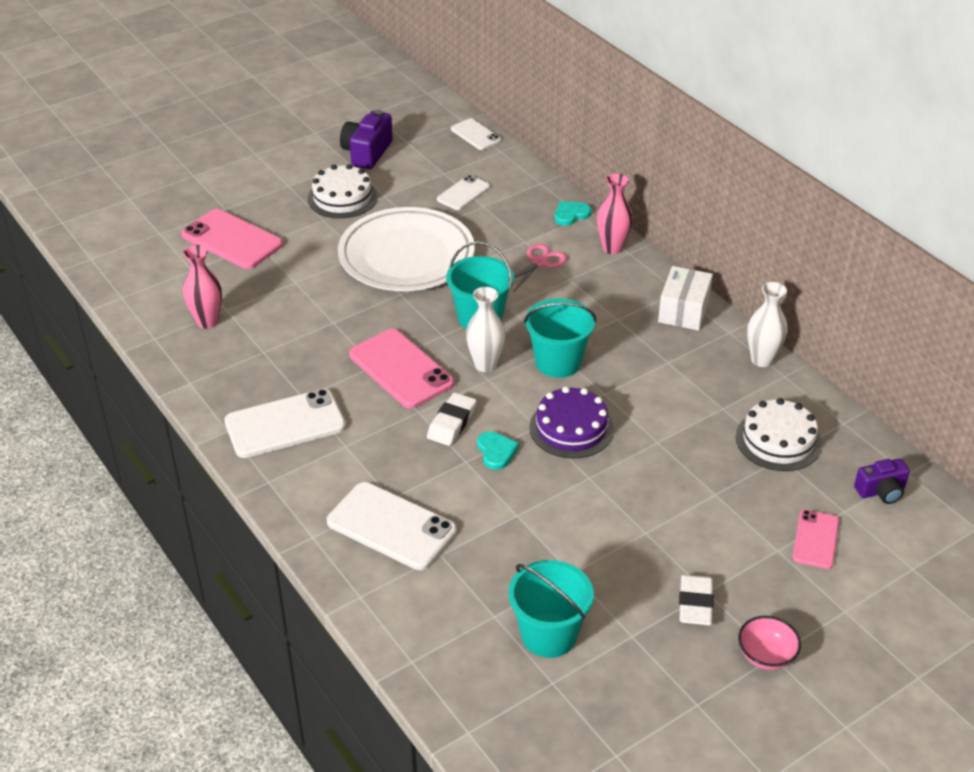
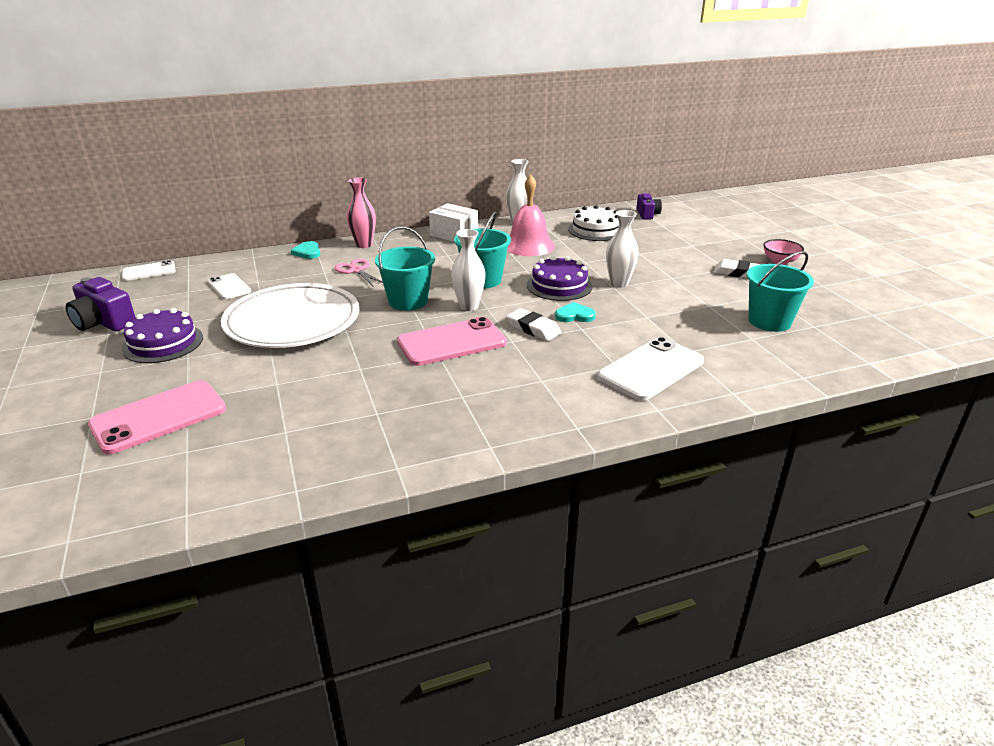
camera: 75 degrees left, 10 degrees down
pink vase [183,245,222,329] -> none
white phone [224,389,346,458] -> none
white cake [307,164,377,218] -> purple cake [122,308,203,363]
pink phone [793,510,839,569] -> none
none -> pink bell [507,175,555,256]
none -> white vase [606,210,639,288]

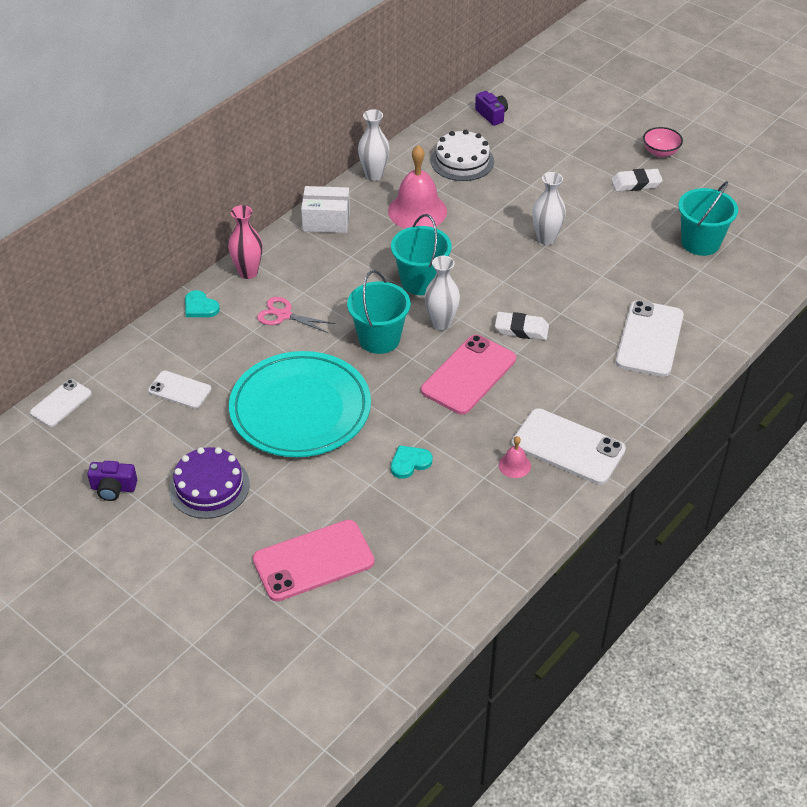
camera: 30 degrees left, 15 degrees up
purple camera [66,277,136,331] -> purple camera [87,461,137,501], size x0.65
pink phone [88,380,226,454] -> pink phone turned 45 degrees clockwise [253,520,375,601]
white plate [221,283,359,348] -> turquoise plate [229,351,371,457]
purple cake [527,256,592,301] -> none
turquoise heart [555,302,596,322] -> turquoise heart moved to [391,445,432,479]
none -> pink bell [499,436,531,478]
none -> white phone [512,408,626,485]

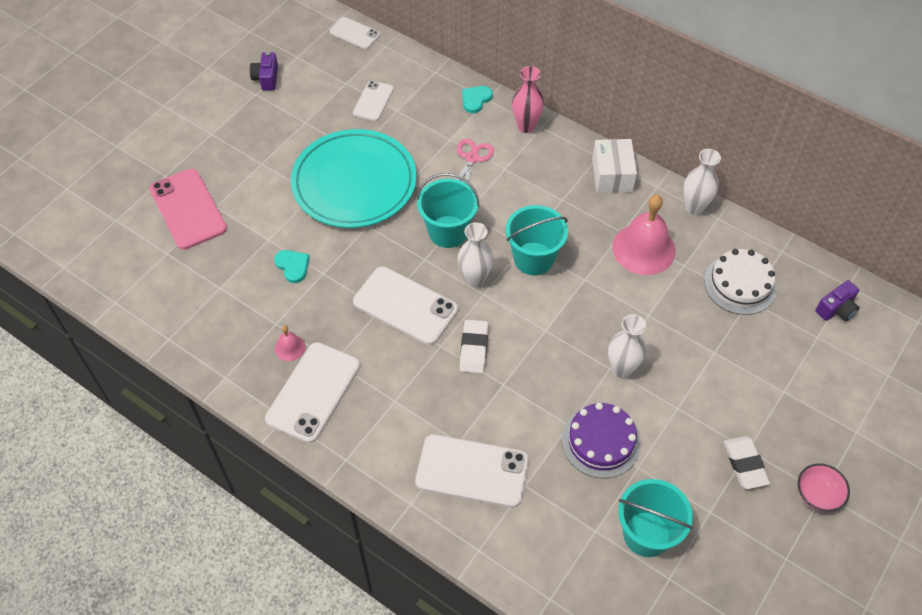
camera: 85 degrees right, 10 degrees up
purple cake [169,447,250,519] -> purple cake moved to [562,403,641,478]
pink phone [421,335,516,415] -> white phone [353,266,458,345]

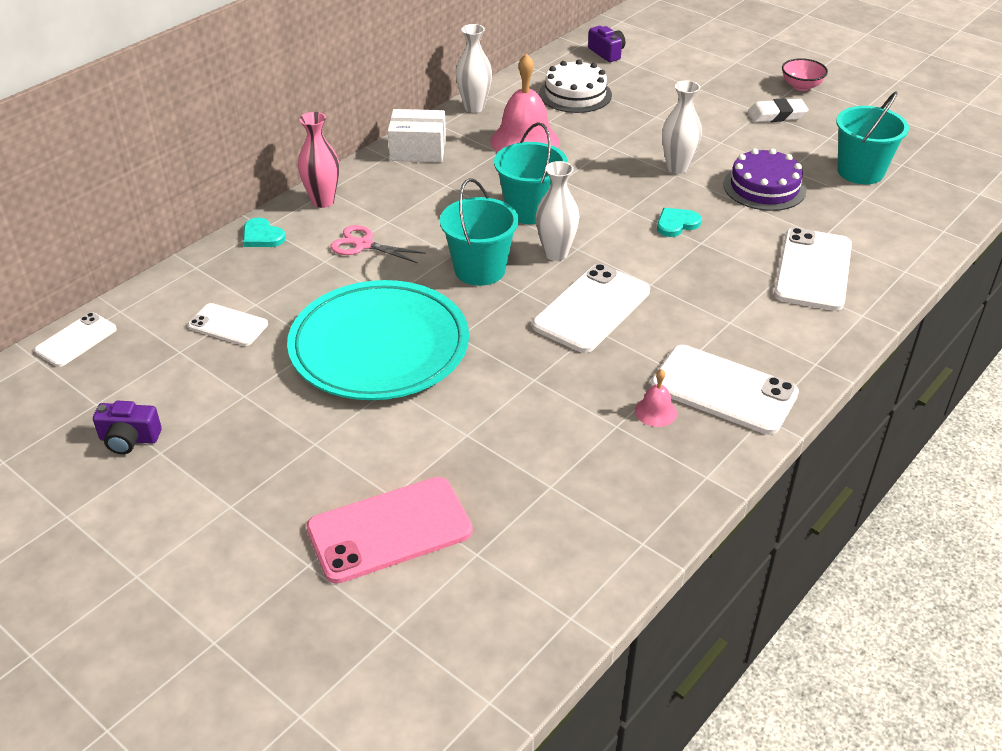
camera: 85 degrees left, 15 degrees down
turquoise heart [274,250,310,283] -> turquoise heart moved to [657,208,702,237]
white eraser [460,320,488,373] -> none

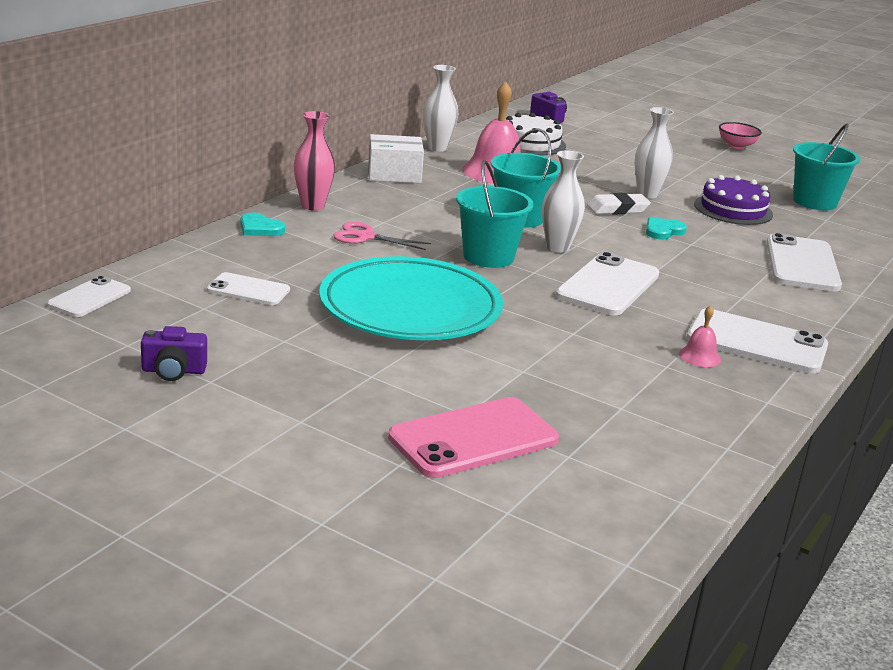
camera: 10 degrees left, 15 degrees down
white eraser [748,98,809,123] -> white eraser moved to [587,193,651,214]

